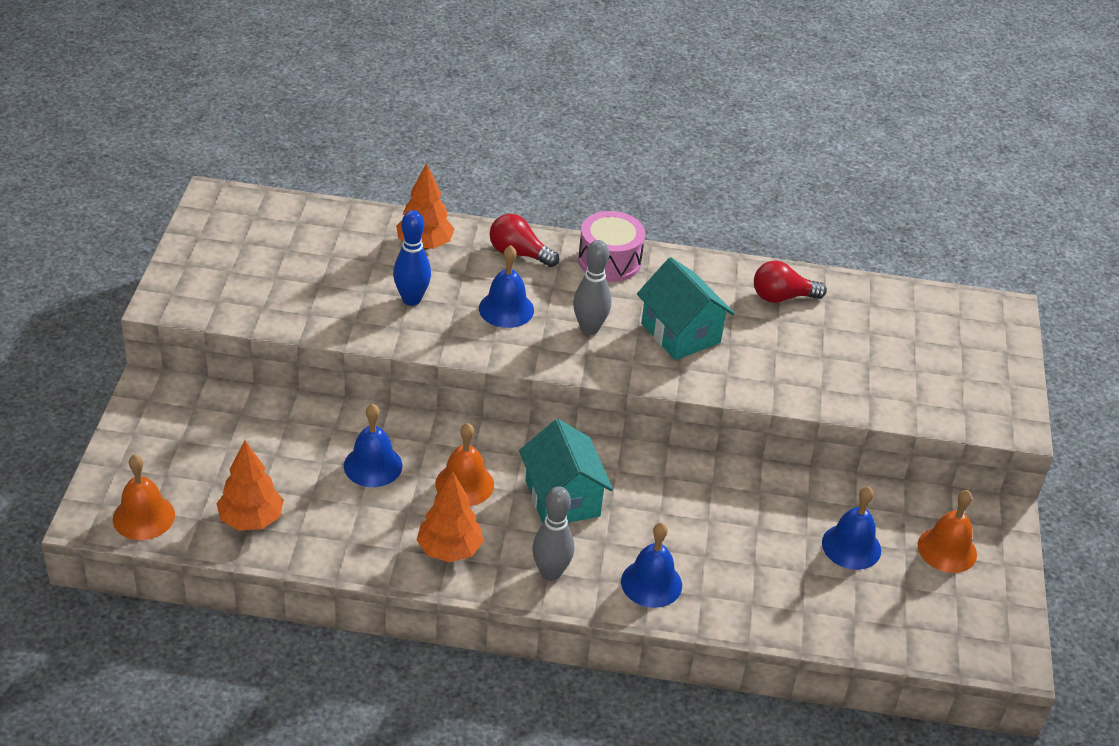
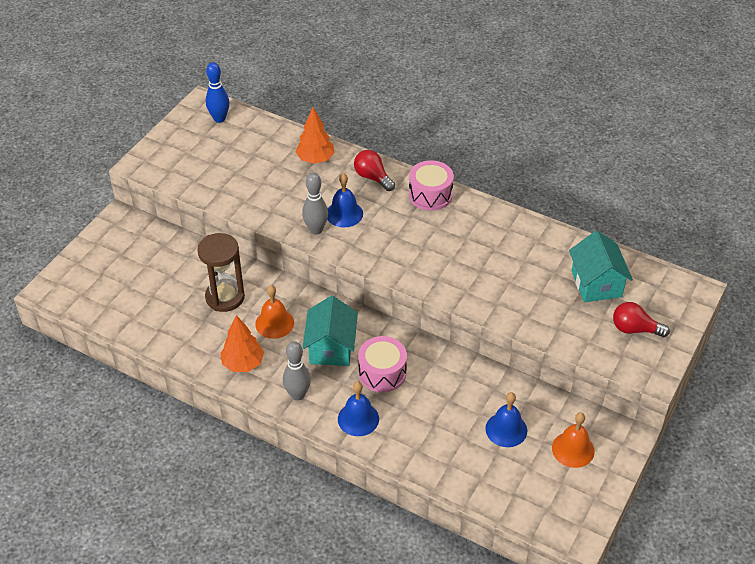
camera: 25 degrees right, 5 degrees up
orange bell [113,454,175,540] -> none
orange tree [216,440,284,530] -> none
blue bell [344,404,402,487] -> brown hourglass [197,233,245,312]
blue bowling pin [393,210,431,306] -> blue bowling pin moved to [206,62,229,123]
grey bowling pin [573,240,611,335] -> grey bowling pin moved to [302,173,328,235]
turquoise house [637,257,735,360] -> turquoise house moved to [569,231,633,302]
red light bulb [754,261,827,303] -> red light bulb moved to [613,302,670,337]
none -> pink drum [358,336,407,392]

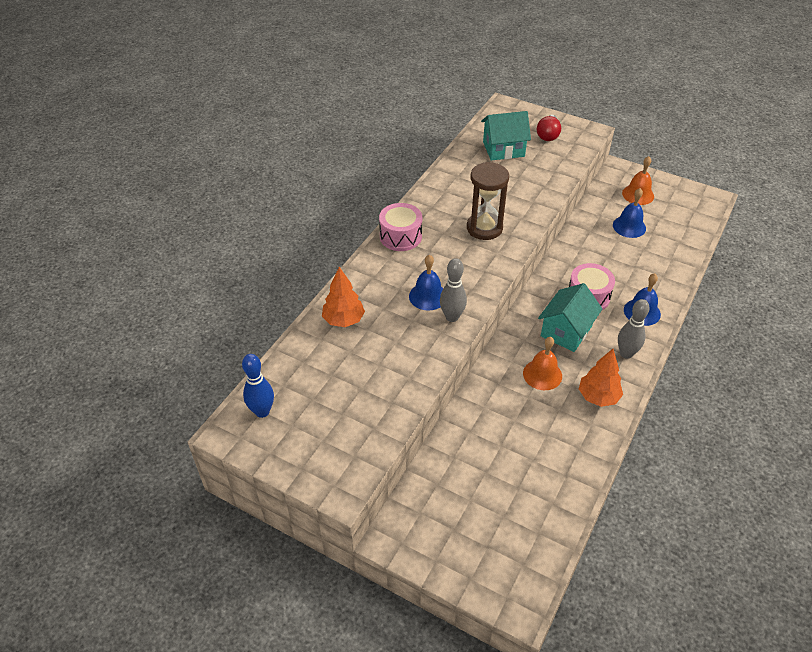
camera: 90 degrees left, 0 degrees up
brown hourglass [197,233,245,312] -> brown hourglass moved to [467,162,509,240]
turquoise house [303,296,358,366] -> turquoise house turned 60 degrees counterclockwise [538,283,602,352]
red light bulb [354,150,395,191] -> none

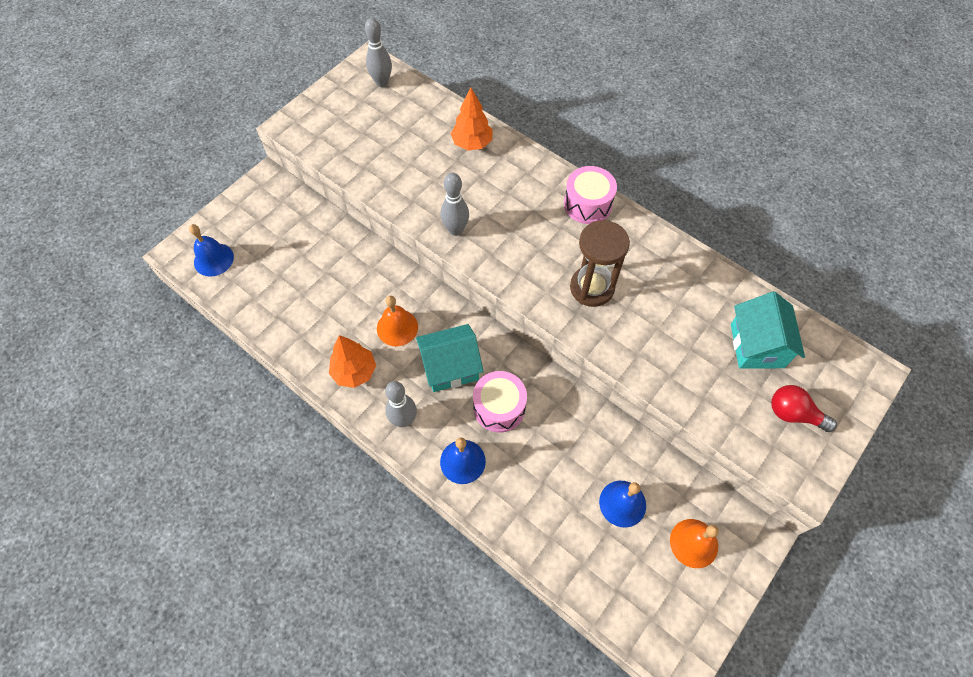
camera: 100 degrees right, 15 degrees up
blue bowling pin [242,354,274,418] -> grey bowling pin [365,18,392,87]
blue bell [409,255,443,311] -> blue bell moved to [189,224,234,277]
turquoise house [538,283,602,352] -> turquoise house turned 60 degrees counterclockwise [416,324,484,392]

